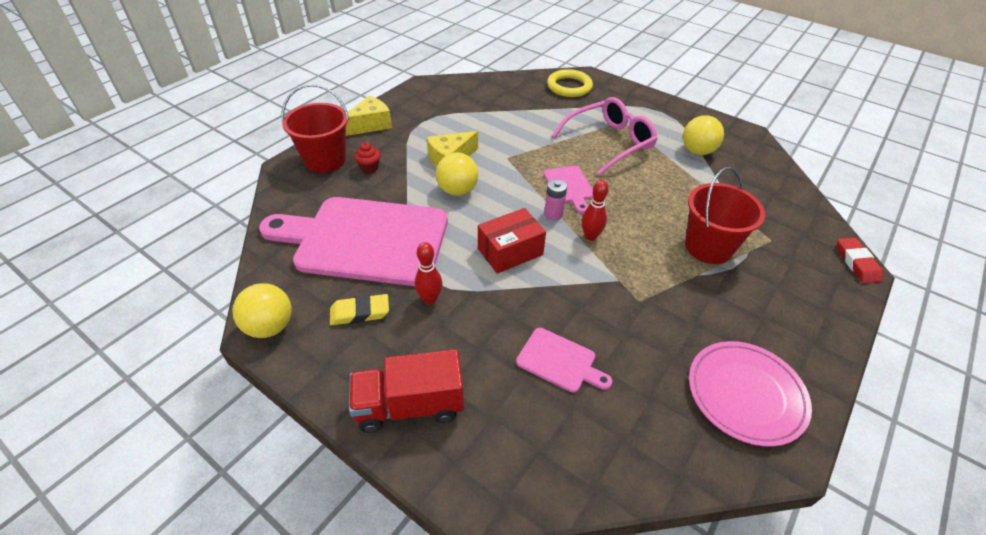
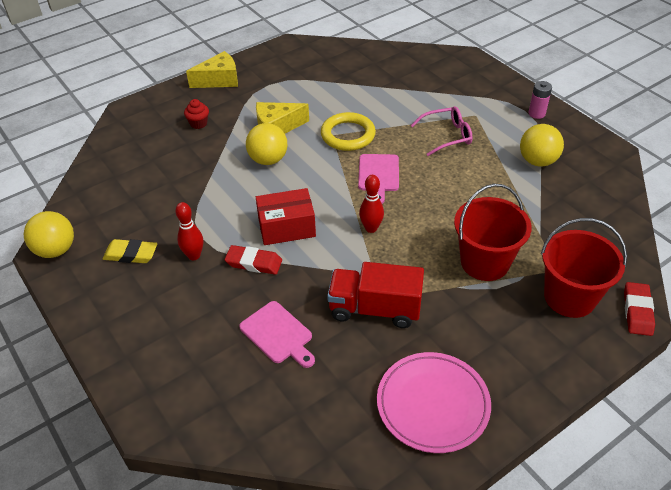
camera: 20 degrees right, 0 degrees up
pink cutting board [259,197,448,286] -> none
red bucket [282,84,349,173] -> red bucket moved to [541,218,627,318]
red truck [349,349,464,433] -> red truck moved to [327,262,424,328]
pink battery [544,179,567,220] -> pink battery moved to [529,81,552,119]
yellow ring [547,69,593,97] -> yellow ring moved to [321,112,376,151]
pink glasses [552,97,658,175] -> pink glasses [410,106,473,156], size x0.62
none -> red eraser [225,245,282,275]

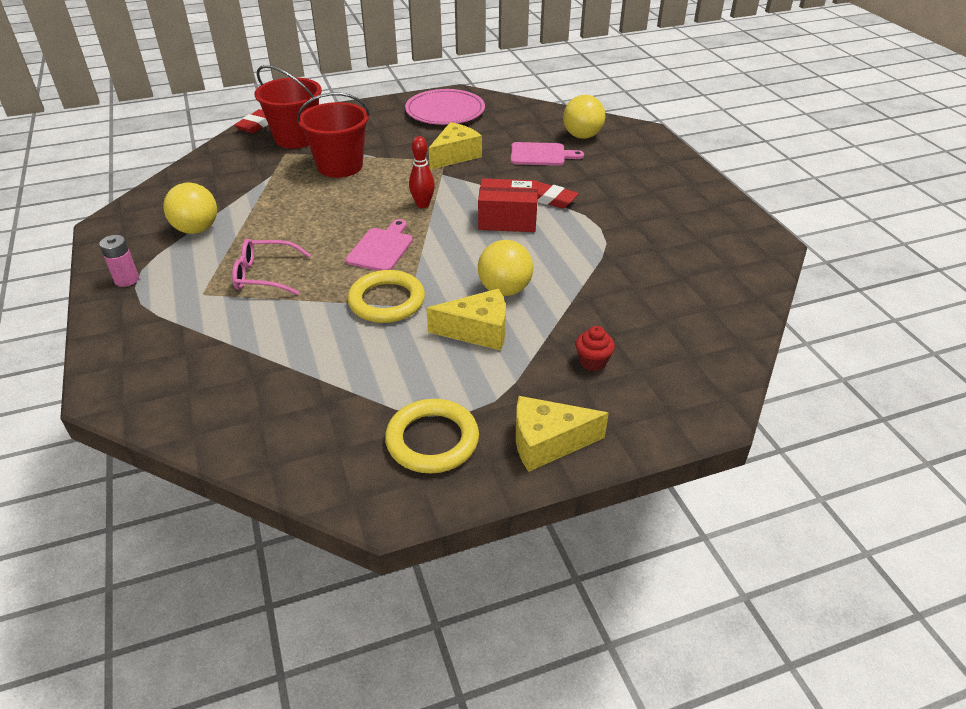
camera: 165 degrees left, 5 degrees down
yellow ball [24,211,74,258] -> yellow ball moved to [563,95,606,139]
yellow eraser [103,239,157,263] -> none
red bowling pin [175,202,203,260] -> none
pink cutting board [239,301,315,368] -> pink cutting board turned 120 degrees clockwise [511,142,584,166]
red truck [327,262,424,328] -> yellow cheese [429,122,482,170]
none -> yellow ring [385,399,479,473]

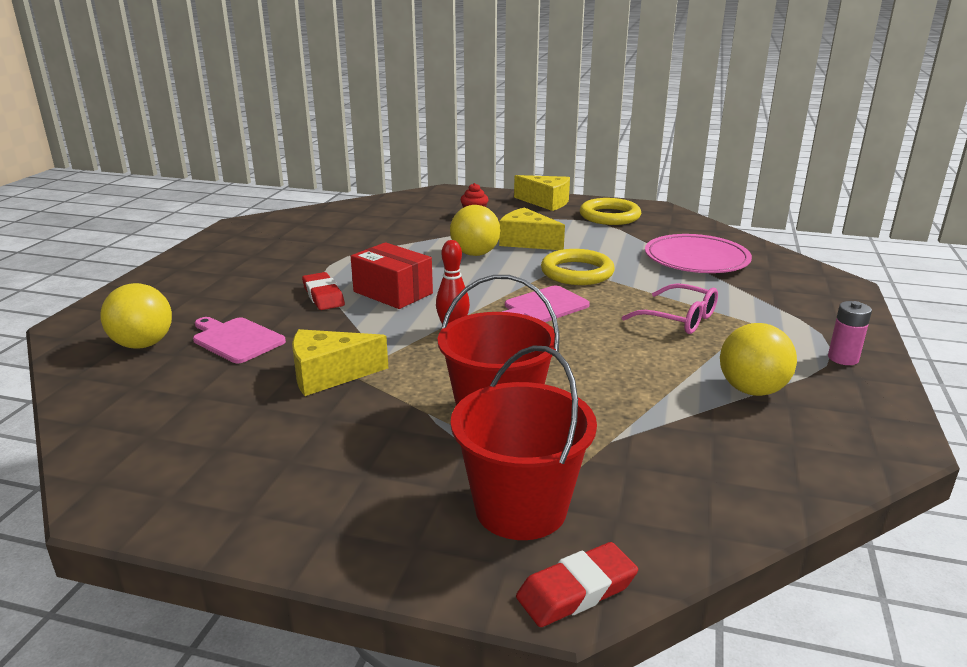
camera: 145 degrees left, 15 degrees down
pink plate [405,89,485,125] -> pink plate moved to [645,234,752,273]

